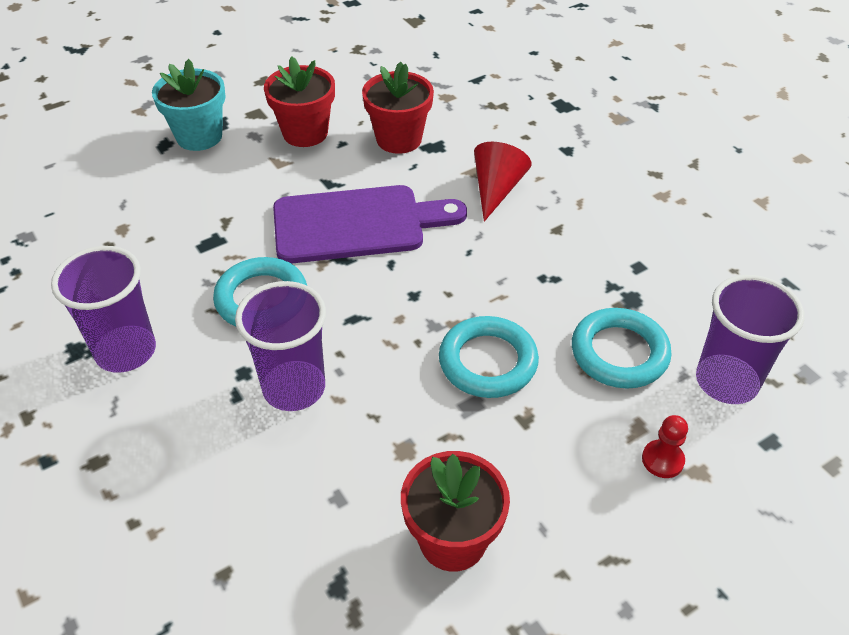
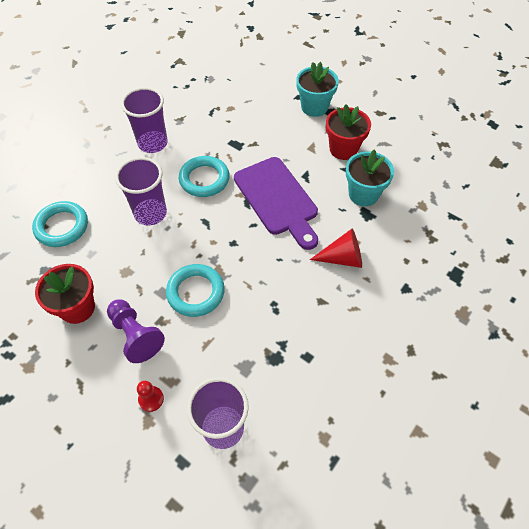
camera: 70 degrees right, 10 degrees up
red flower pot [362,62,434,154] -> turquoise flower pot [346,149,394,206]
turquoise ring [572,308,672,388] -> turquoise ring moved to [32,201,88,247]
none -> purple pawn [107,299,165,363]

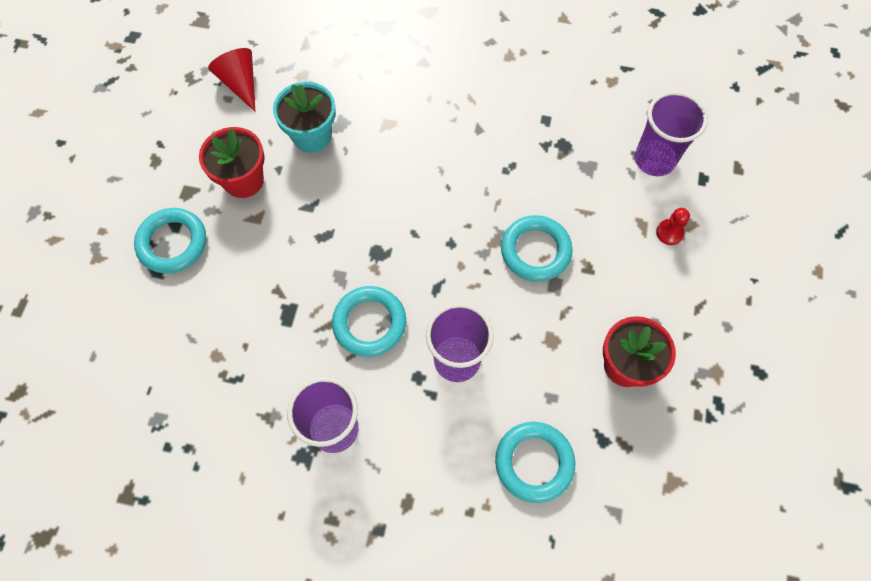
camera: 115 degrees left, 10 degrees up
purple pawn [107,299,165,363] -> none
purple cutting board [234,157,318,250] -> none
turquoise flower pot [296,62,339,117] -> turquoise ring [134,208,206,274]
red cone [310,229,362,268] -> red cone moved to [208,48,255,111]

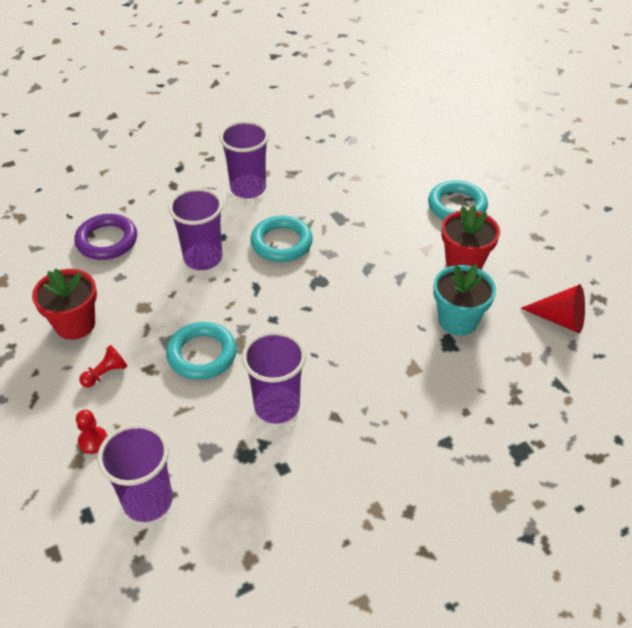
camera: 140 degrees right, 20 degrees down
turquoise ring [495,422,575,503] -> purple ring [74,214,137,260]
none -> red pawn [79,345,127,387]
none -> purple cup [242,331,306,424]

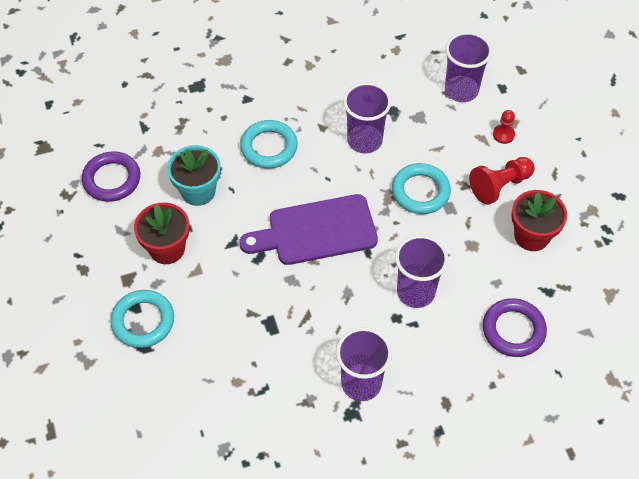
camera: 170 degrees left, 10 degrees up
red pawn [79,345,127,387] -> red pawn [469,157,535,205], size x1.72
turquoise ring [250,216,313,262] -> turquoise ring moved to [240,120,298,168]
red cone [521,284,585,333] -> purple ring [82,151,140,202]
none -> purple cutting board [239,194,378,265]

